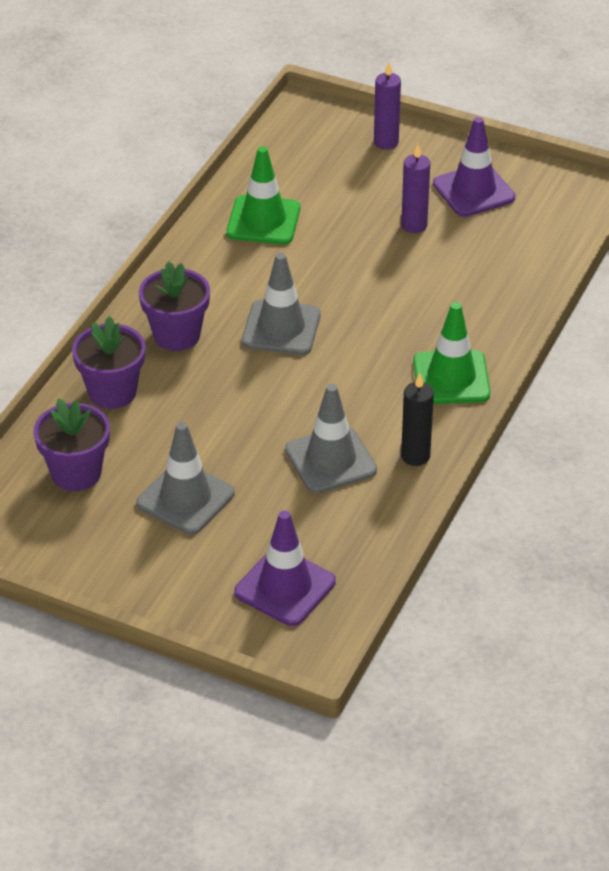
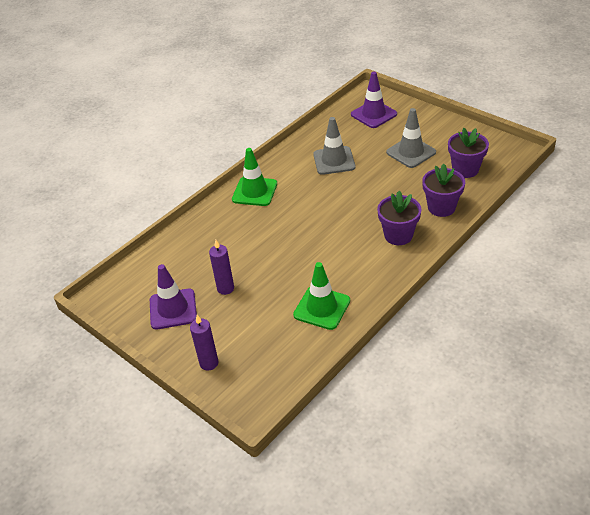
camera: 160 degrees left, 0 degrees up
grey traffic cone [242,253,321,355] -> none
black candle [401,373,434,466] -> none

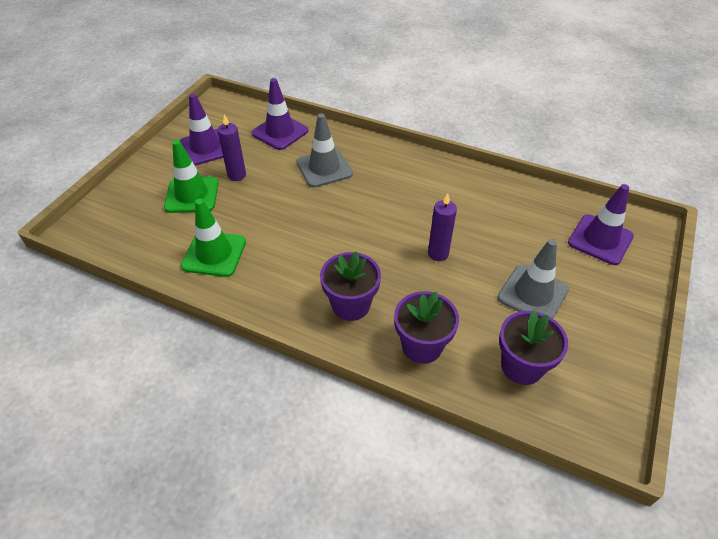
camera: 70 degrees right, 5 degrees up
purple candle [190,315,219,371] -> purple candle moved to [428,193,457,261]
green traffic cone [232,148,277,206] -> green traffic cone moved to [164,140,218,213]
grey traffic cone [313,117,355,175] -> grey traffic cone moved to [297,113,353,188]
none -> purple traffic cone [252,78,308,150]

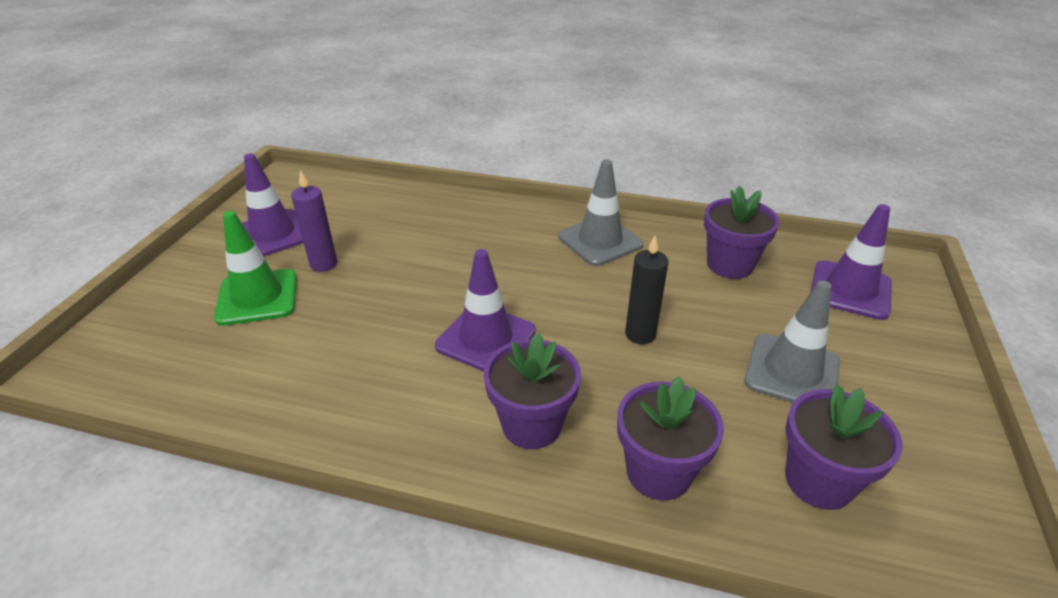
camera: 10 degrees left, 10 degrees down
green traffic cone [181,199,246,277] -> none
purple traffic cone [252,78,308,150] -> purple traffic cone moved to [435,249,536,371]
grey traffic cone [297,113,353,188] -> grey traffic cone moved to [558,159,643,266]
purple candle [428,193,457,261] -> black candle [625,235,668,344]
none -> purple flower pot [704,186,780,279]

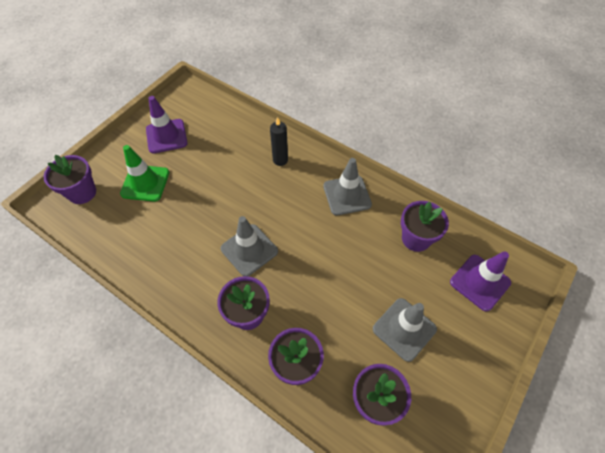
camera: 20 degrees right, 20 degrees up
purple candle [291,170,337,272] -> none
purple traffic cone [435,249,536,371] -> grey traffic cone [221,216,278,276]
black candle [625,235,668,344] -> black candle moved to [270,117,288,166]
none -> purple flower pot [44,155,96,204]

